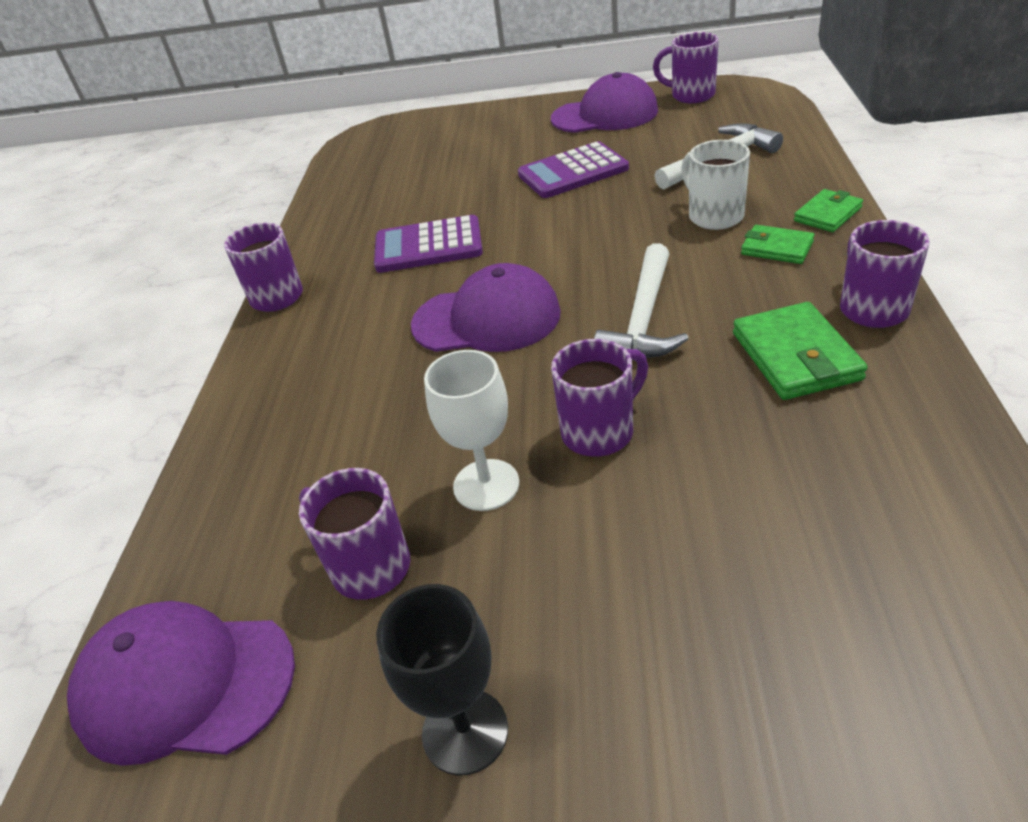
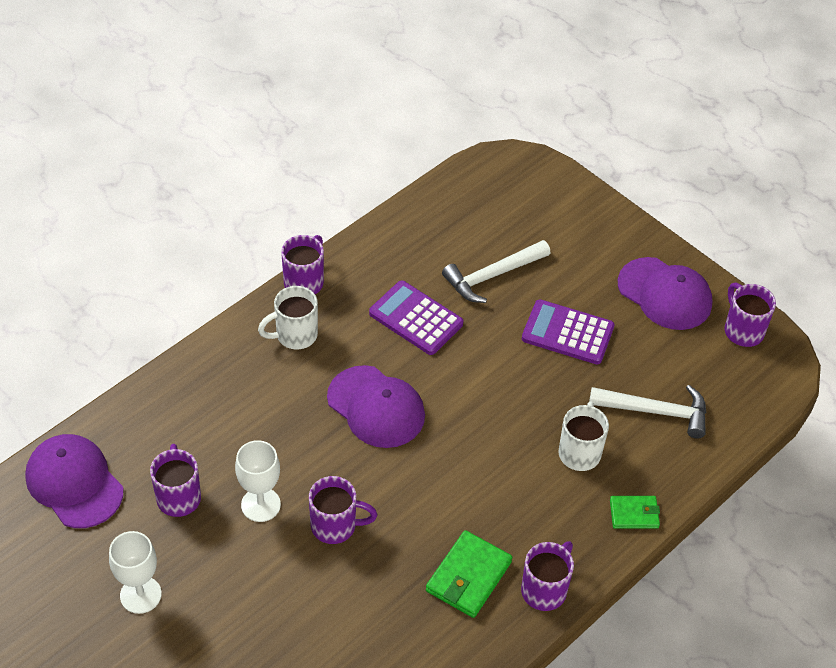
camera: 35 degrees right, 10 degrees up
black goblet [376,584,508,775] -> white goblet [109,531,162,614]
white hammer [594,243,689,358] -> white hammer moved to [442,240,550,303]
green wallet [741,225,815,264] -> none
none -> white mug [258,286,318,350]

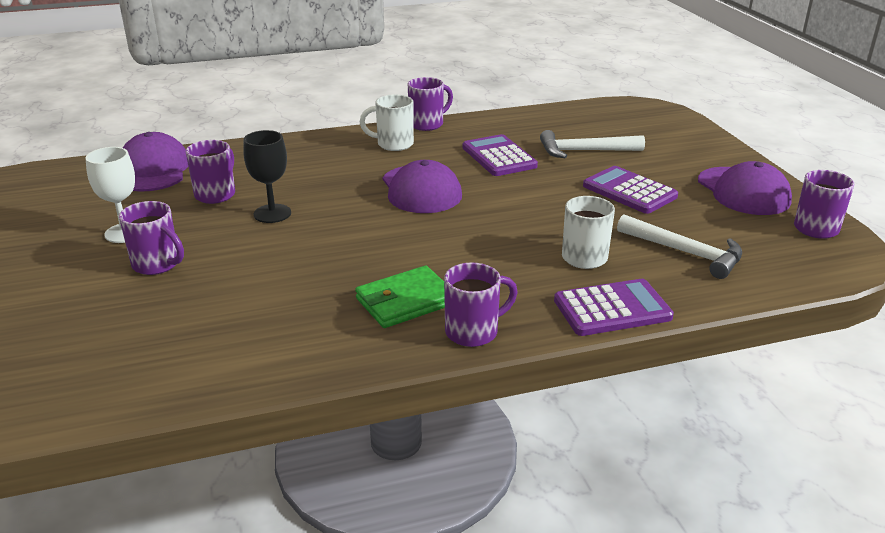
camera: 30 degrees right, 20 degrees down
white goblet [235,440,281,522] -> black goblet [243,130,291,223]
purple mug [309,476,377,544] -> purple mug moved to [119,201,184,275]
green wallet [610,496,660,529] -> purple calculator [554,279,674,336]

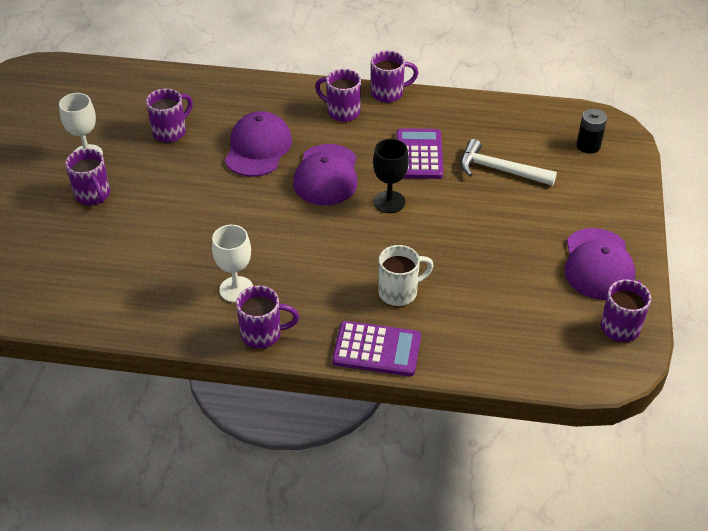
camera: 25 degrees right, 15 degrees up
purple cap [123,132,188,192] -> purple cap moved to [225,111,292,177]
black goblet [243,130,291,223] -> black goblet moved to [373,139,409,213]
green wallet [355,266,445,328] -> white goblet [212,225,253,303]
white mug [360,95,414,151] -> purple mug [315,69,361,122]
purple calculator [583,166,678,214] -> none
white hammer [617,214,742,279] -> none
none -> black battery [577,109,607,154]

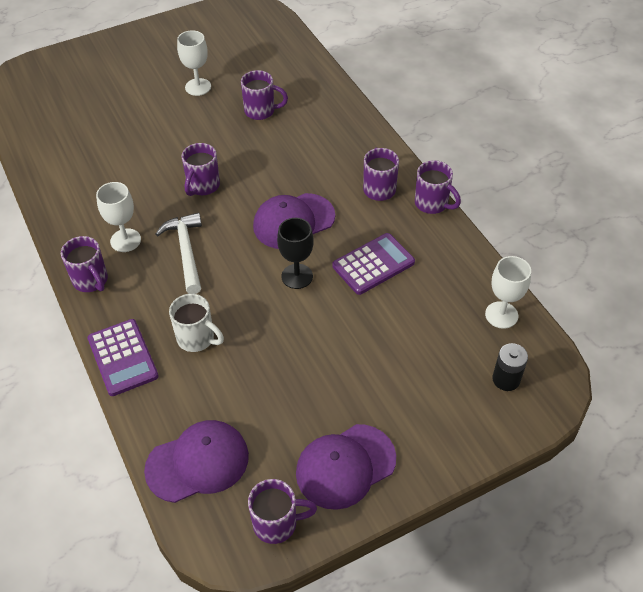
camera: 55 degrees right, 5 degrees up
purple mug [65,149,110,205] -> purple mug moved to [182,143,220,196]
purple cap [225,111,292,177] -> purple cap moved to [144,420,249,503]
white hammer [460,139,557,186] -> white hammer moved to [156,213,202,294]
none -> white goblet [485,256,531,329]

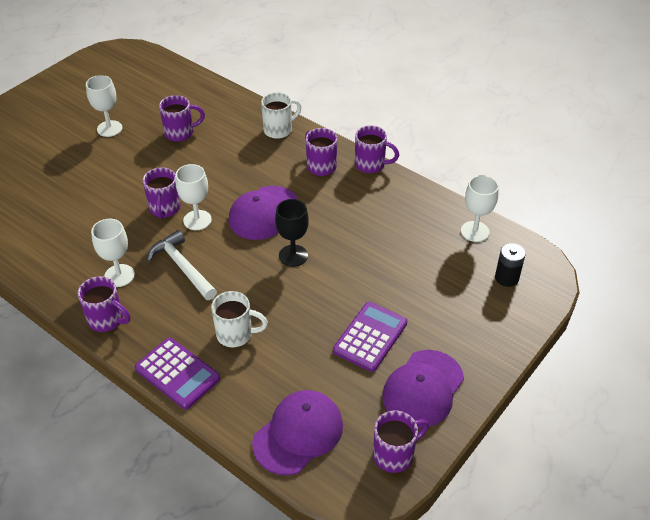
camera: 25 degrees left, 5 degrees down
purple calculator [333,233,415,295] -> purple calculator moved to [333,302,407,372]
none -> white goblet [176,164,212,230]
none -> white mug [261,92,301,139]

